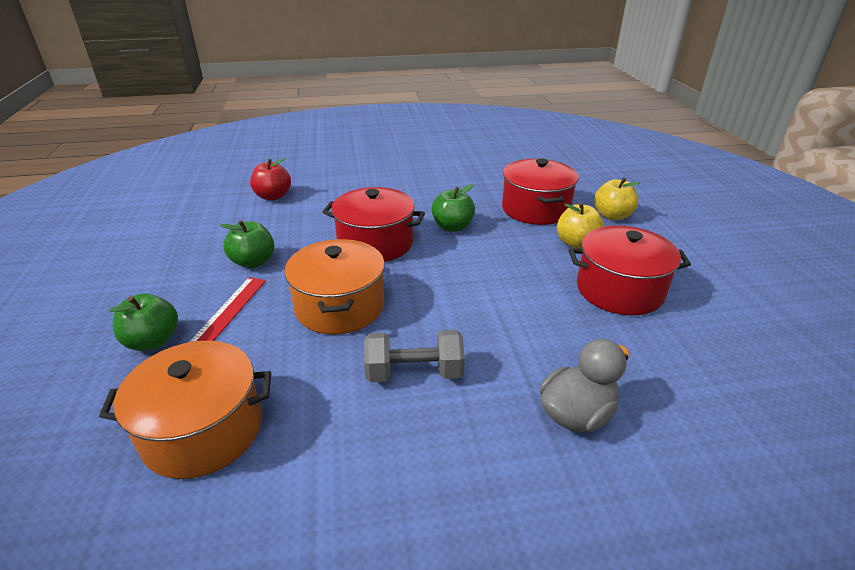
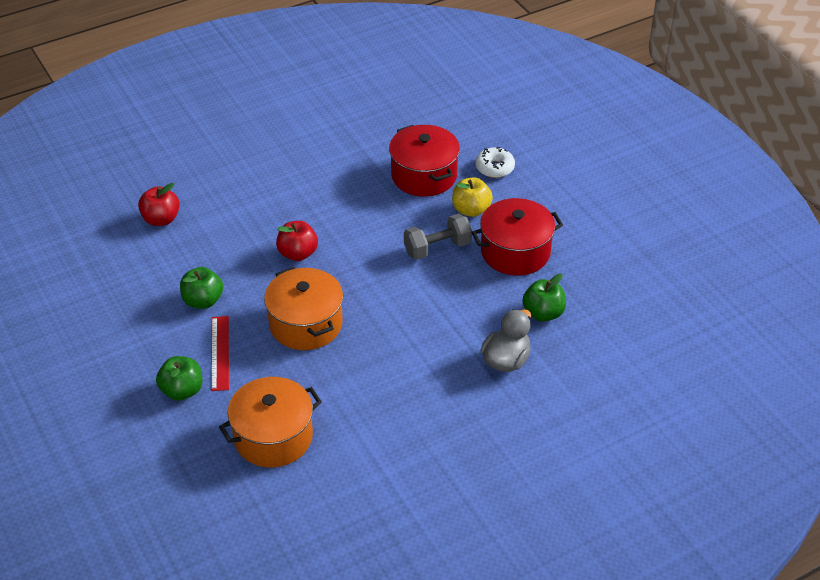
camera: 20 degrees left, 10 degrees up
red pot [323,187,425,262] -> red apple [276,221,318,261]
grey dumbbell [364,330,465,382] -> grey dumbbell moved to [404,214,472,260]
green apple [432,184,475,232] -> green apple moved to [522,274,566,322]
yellow apple [594,178,640,220] -> white donut [475,147,515,178]

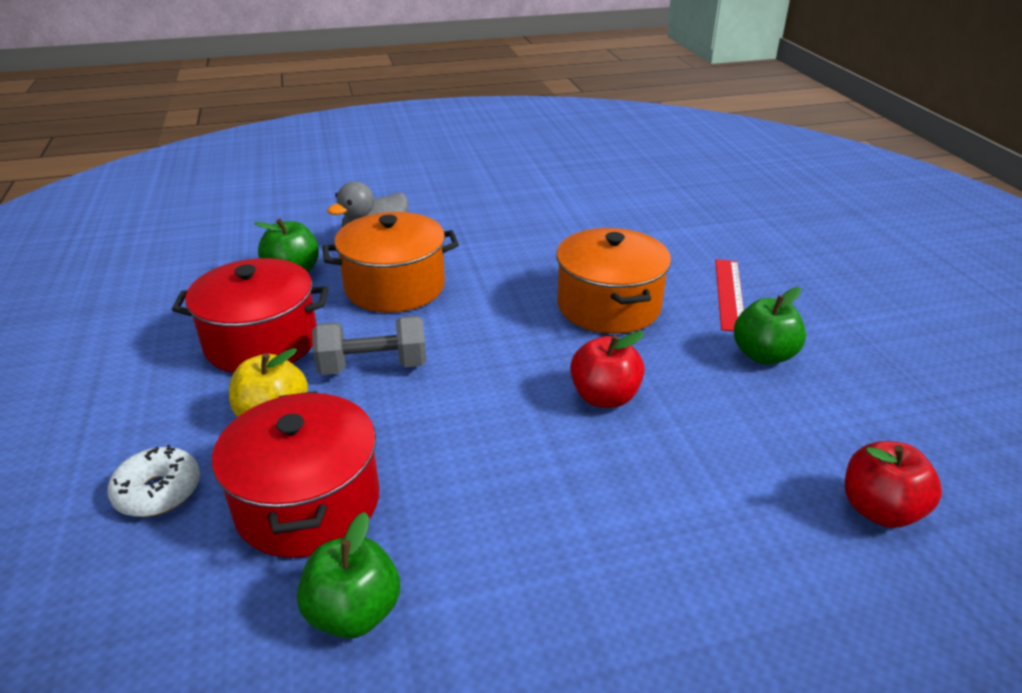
camera: 165 degrees left, 10 degrees down
green apple [156,356,202,401] -> green apple moved to [297,512,400,639]
orange pot [219,377,322,468] -> orange pot moved to [322,212,459,313]

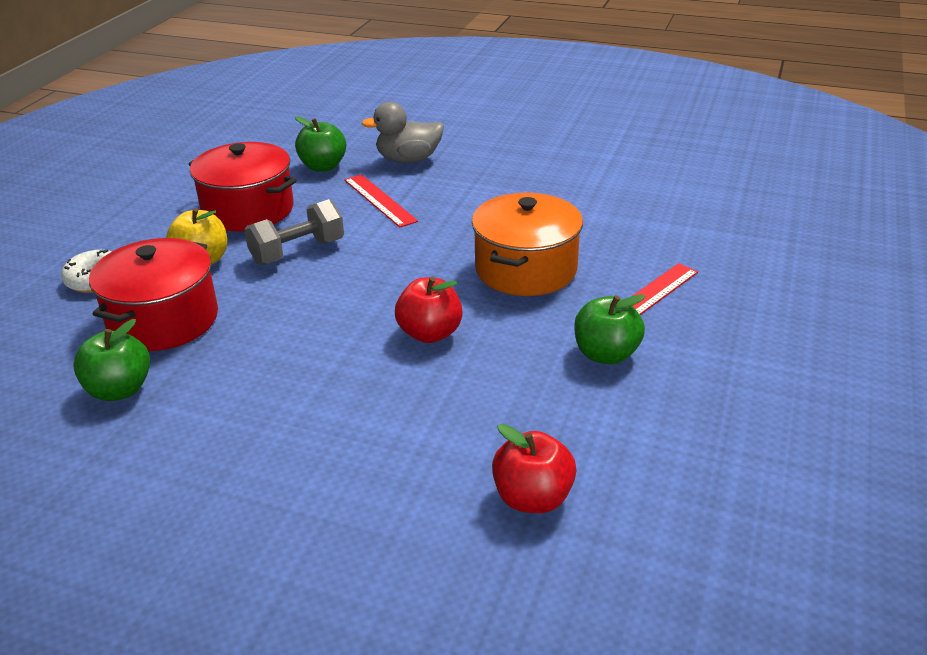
camera: 35 degrees right, 0 degrees up
grey dumbbell [312,316,426,375] -> grey dumbbell turned 60 degrees counterclockwise [244,199,344,265]
orange pot [322,212,459,313] -> red ruler [344,174,418,228]

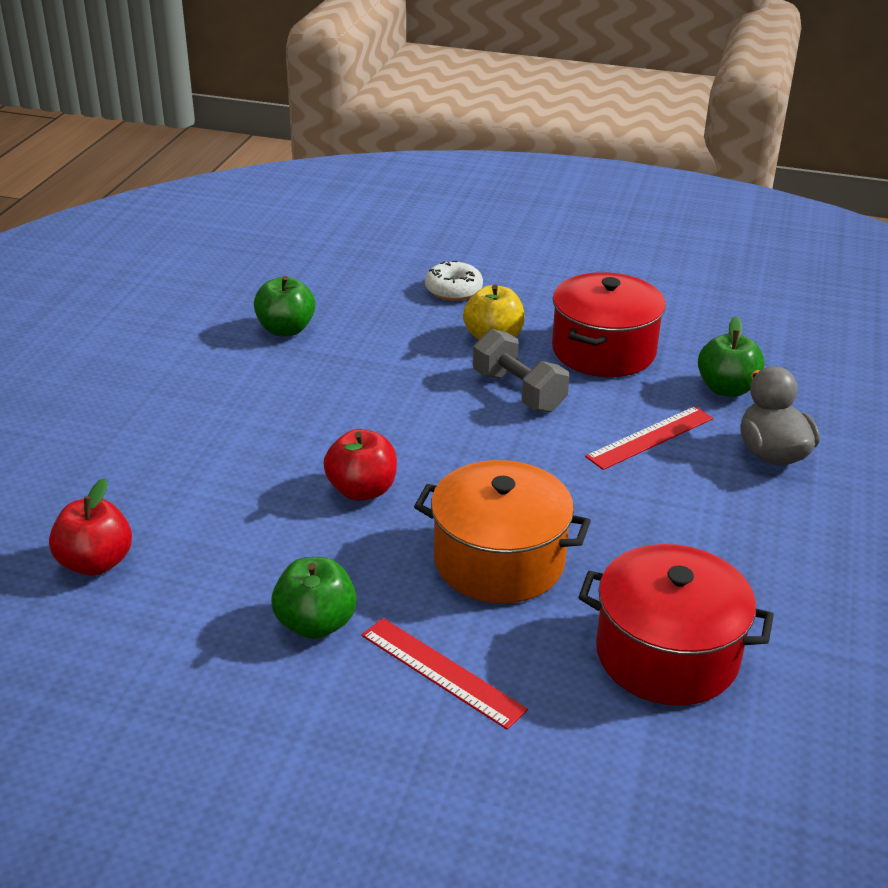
camera: 85 degrees right, 0 degrees up
red pot [89,238,218,351] -> red pot moved to [578,544,774,706]

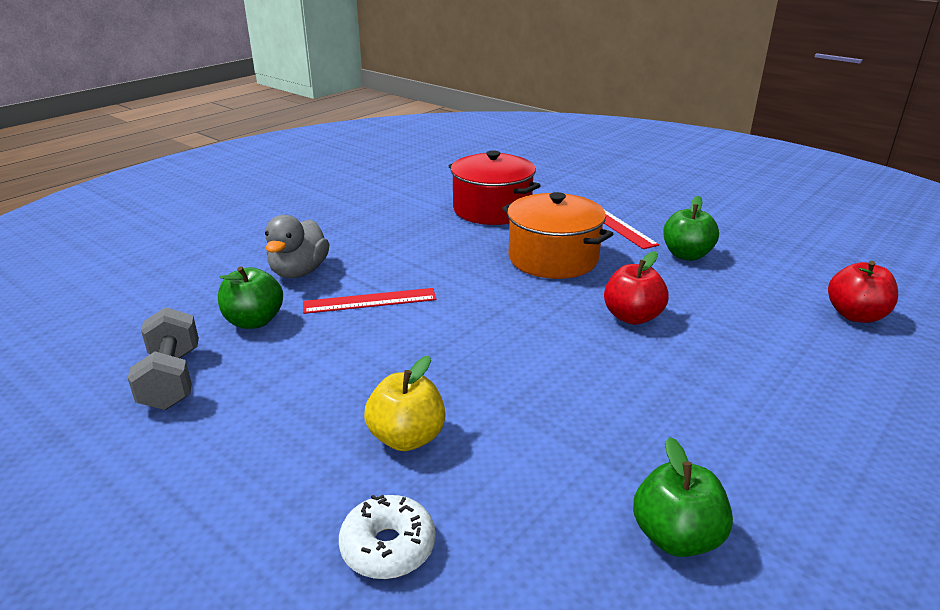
camera: 155 degrees left, 5 degrees down
grey dumbbell [473,329,569,413] -> grey dumbbell moved to [128,307,199,410]
red pot [552,272,666,377] -> none

